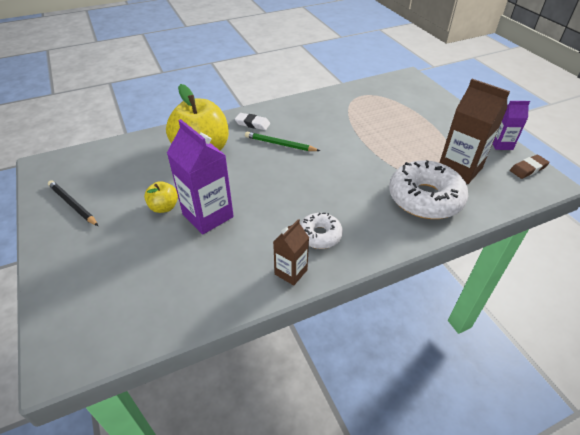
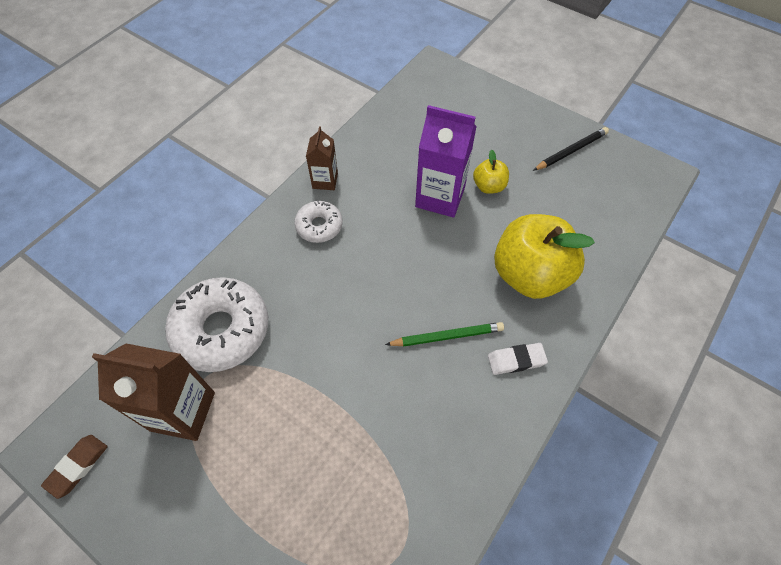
camera: 150 degrees right, 15 degrees up
black pencil [48,180,98,226] -> black pencil turned 45 degrees counterclockwise [533,127,609,171]
purple carton [493,101,530,150] -> none

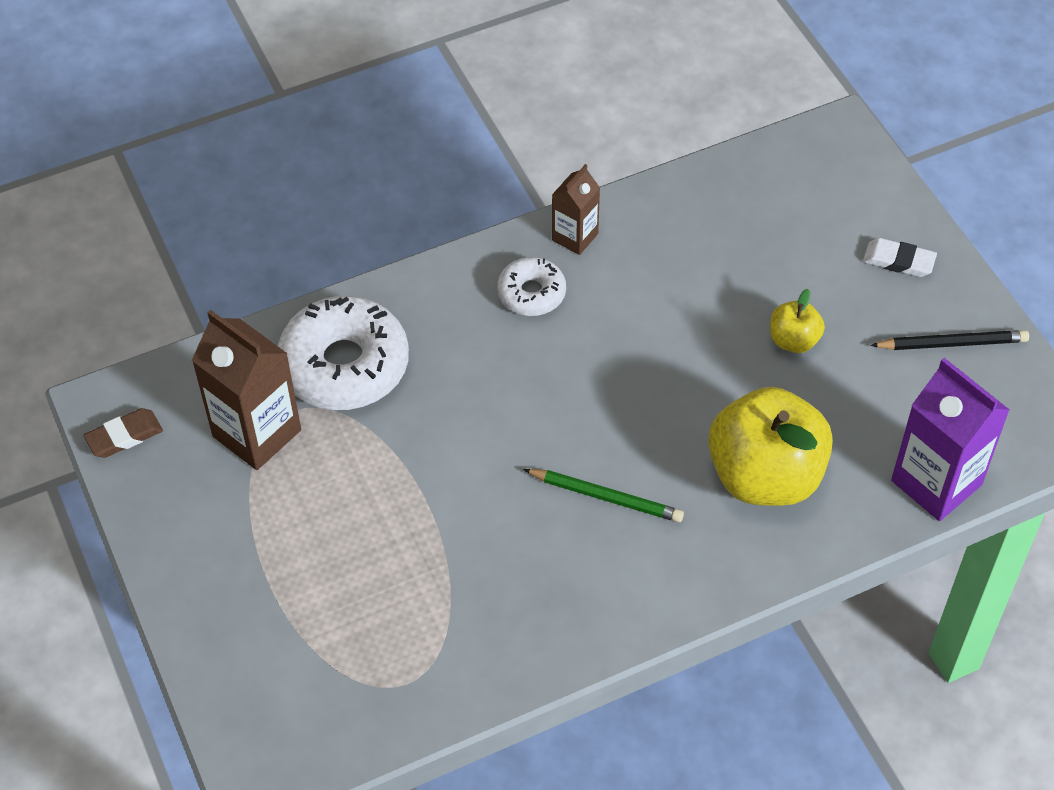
camera: 30 degrees right, 5 degrees down
purple carton [415,105,477,218] -> purple carton moved to [891,358,1010,521]
white eraser [488,343,548,375] -> white eraser moved to [863,238,937,277]

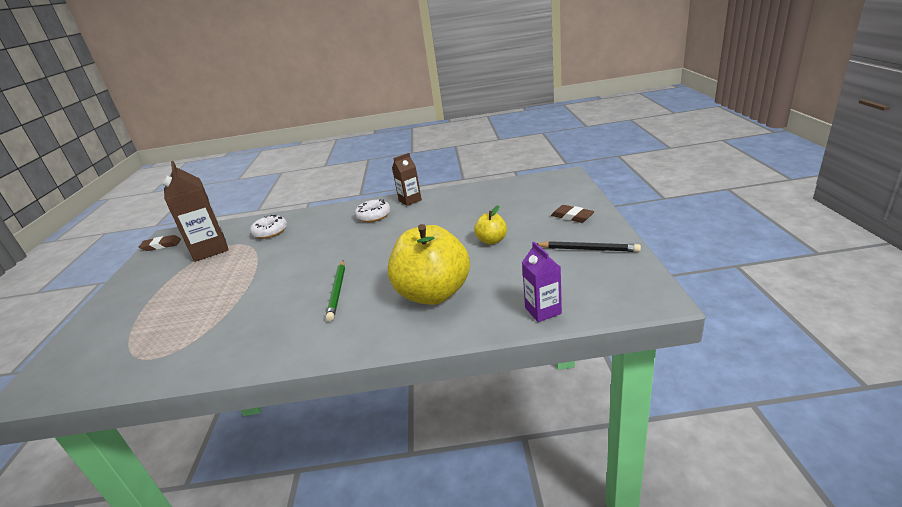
camera: 25 degrees right, 25 degrees down
white donut [277,296,409,410] -> white donut [250,215,287,239], size x0.54
green pencil [523,469,684,523] -> green pencil turned 45 degrees clockwise [326,260,345,321]
white eraser [863,238,937,277] -> brown eraser [551,205,595,223]
purple carton [891,358,1010,521] -> purple carton [522,242,562,322], size x0.57

